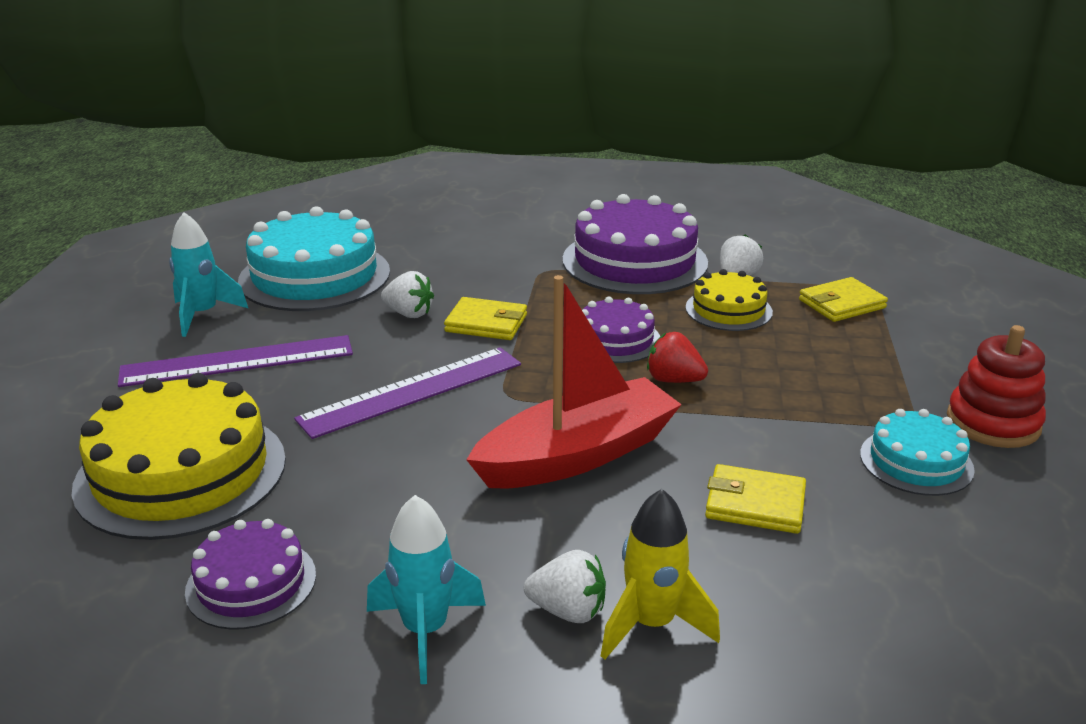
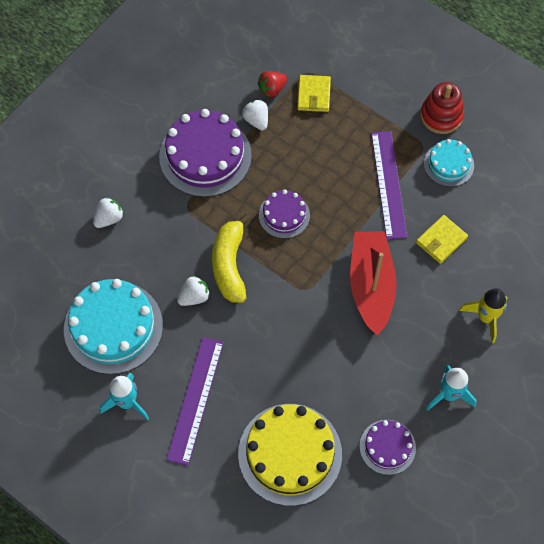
camera: 60 degrees left, 35 degrees up
purple ruler [294,347,521,439] -> purple ruler moved to [371,131,407,239]
yellow wallet [444,297,527,340] -> yellow banana [212,214,251,303]
white strawberry [524,550,606,623] -> white strawberry moved to [93,197,124,228]
red strawberry [647,332,708,383] -> red strawberry moved to [258,71,287,97]
yellow cake [685,269,773,331] -> none

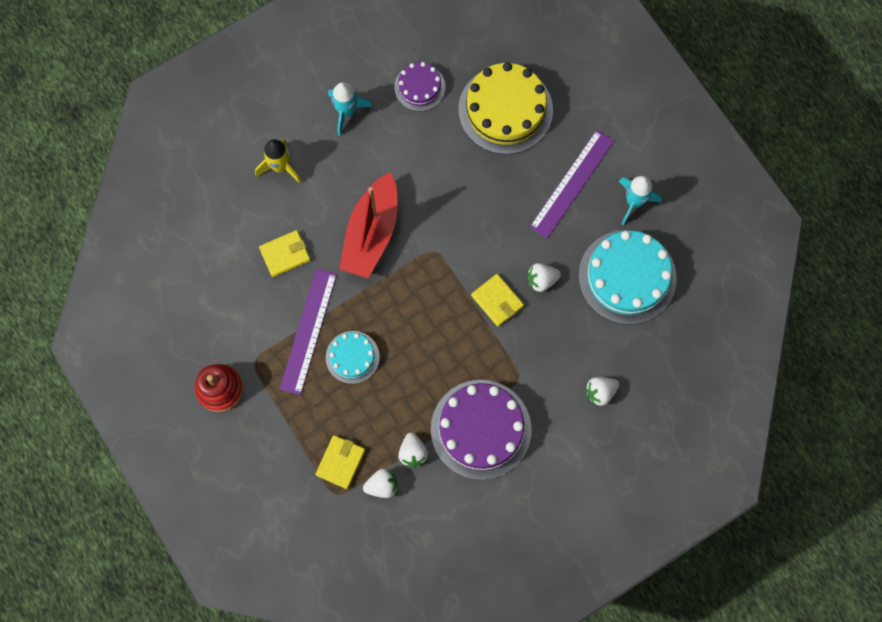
camera: 160 degrees left, 10 degrees up
yellow banana [212,214,251,303] -> yellow wallet [471,274,524,327]
red strawberry [258,71,287,97] -> white strawberry [363,468,397,498]
purple cake [259,190,310,239] -> none
turquoise cake [424,139,474,187] -> turquoise cake moved to [326,331,380,384]

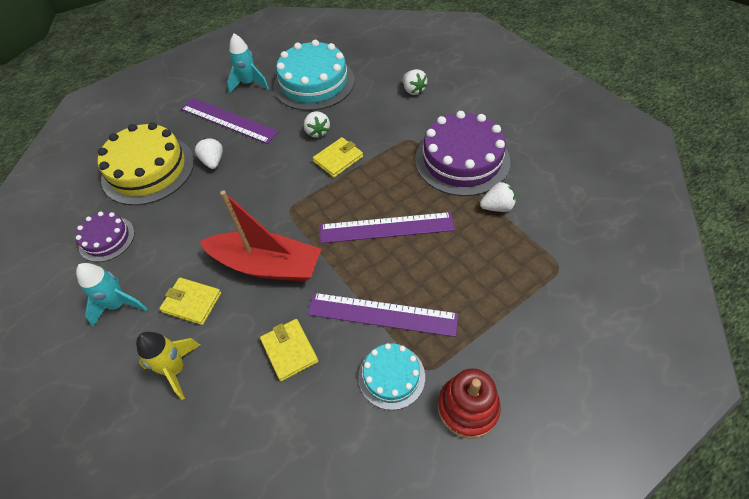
camera: 90 degrees left, 20 degrees down
yellow wallet [315,435,365,489] -> yellow wallet moved to [159,277,221,325]
turquoise cake [326,331,380,384] -> turquoise cake moved to [358,343,425,410]
white strawberry [363,468,397,498] -> white strawberry moved to [195,138,223,169]
none -> purple ruler [320,212,455,243]

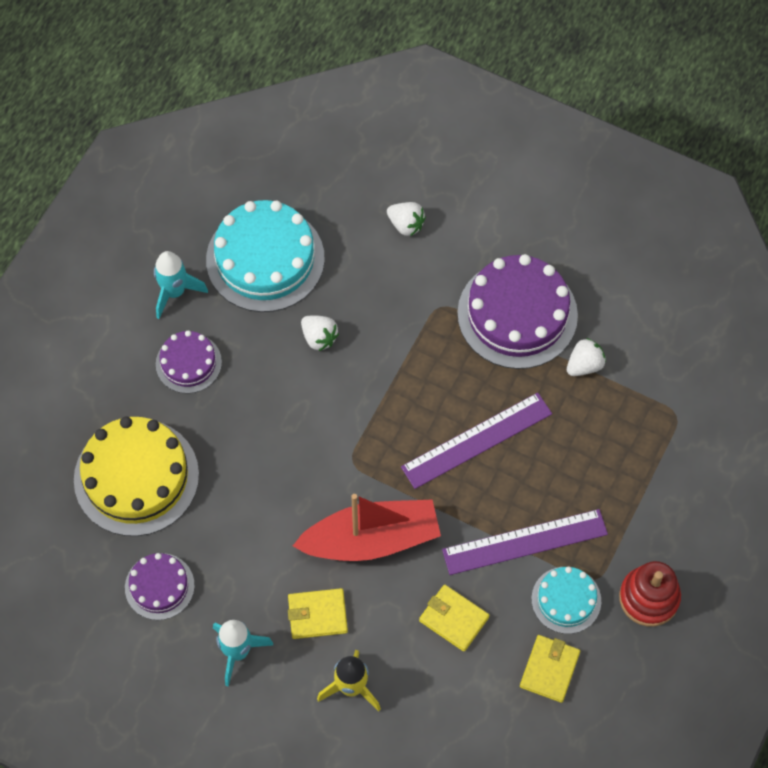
camera: 30 degrees left, 10 degrees up
purple ruler [181,98,279,144] -> purple cake [156,331,222,394]
white strawberry [195,138,223,169] -> none
yellow wallet [313,137,363,178] -> yellow wallet moved to [520,635,580,703]

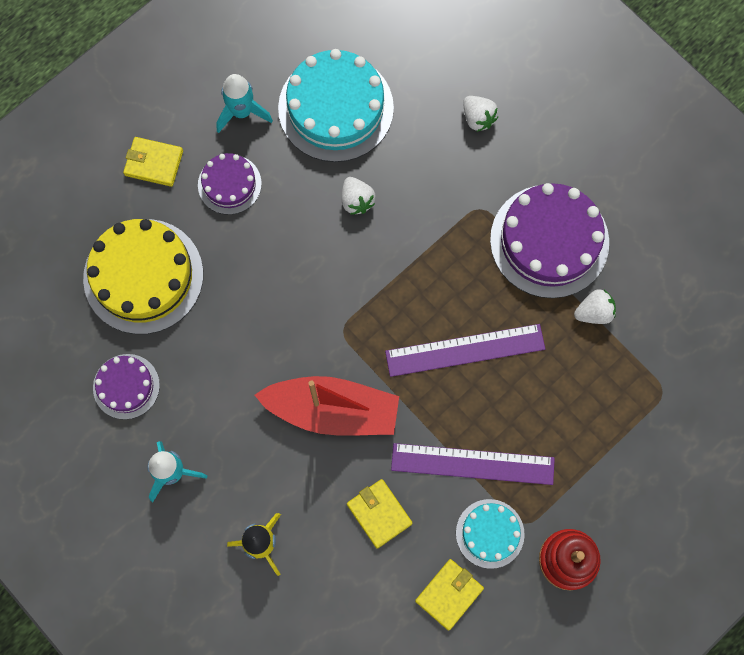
camera: 20 degrees right, 10 degrees up
yellow wallet [288,588,348,639] -> yellow wallet moved to [123,137,183,187]

